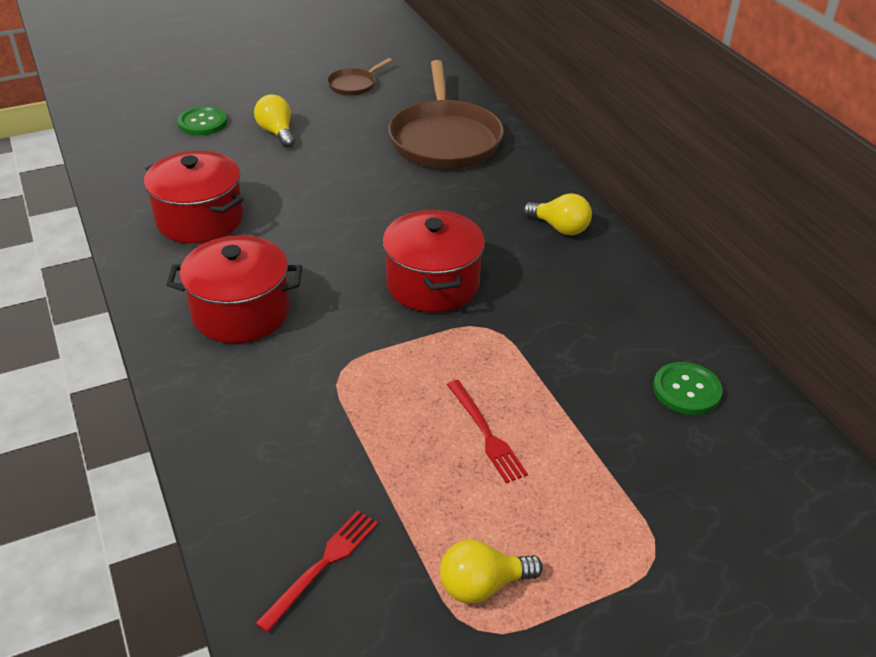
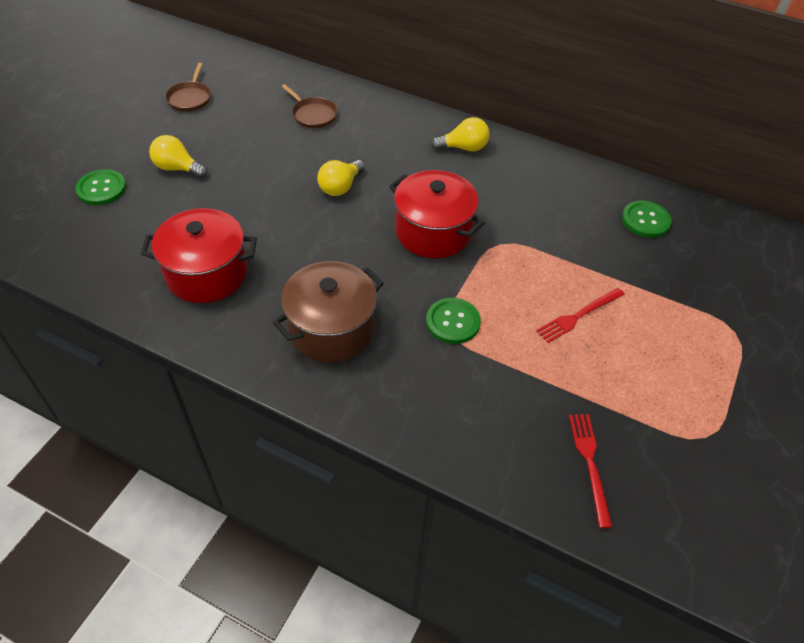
camera: 40 degrees left, 10 degrees up
red pot [166,235,302,343] -> brown pot [273,261,384,362]
brown pan [388,60,504,169] -> brown pan [281,84,338,128], size x0.46
yellow light bulb [440,540,543,604] -> yellow light bulb moved to [317,160,365,196]
red fork [447,380,528,483] -> red fork turned 120 degrees clockwise [536,288,625,343]
none -> green button [426,298,481,344]

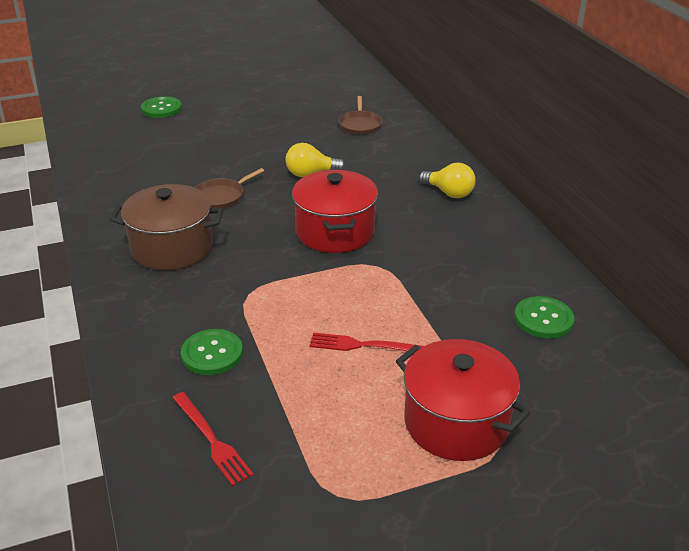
camera: 45 degrees right, 15 degrees down
red pot [141,208,257,303] -> red pot moved to [396,339,531,461]
yellow light bulb [149,135,208,178] -> none
brown pan [165,63,211,112] -> brown pan moved to [195,168,264,208]
green button [426,298,481,344] -> green button moved to [181,329,243,375]
red fork [569,414,612,528] -> red fork turned 105 degrees clockwise [173,392,253,486]

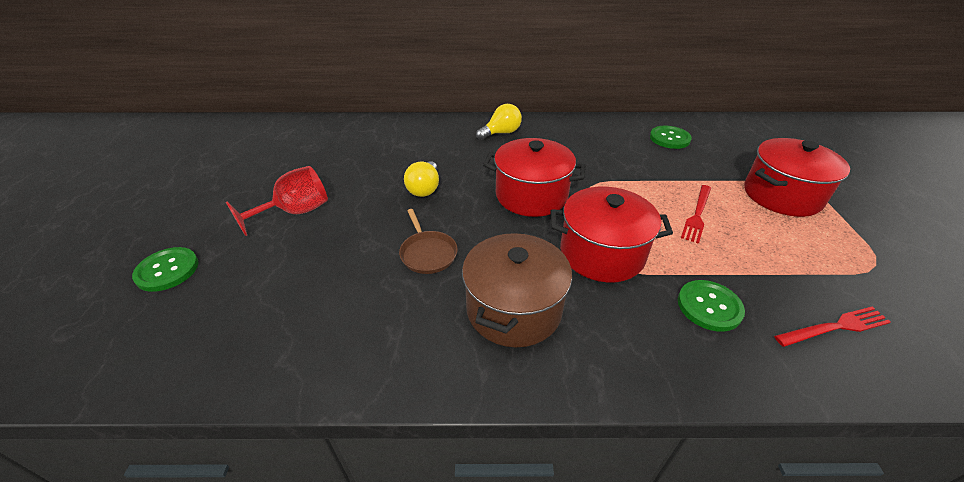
camera: 70 degrees left, 5 degrees up
brown pan [338,96,382,135] -> none
none -> red goblet [226,166,328,236]
none -> red pot [550,187,673,282]

